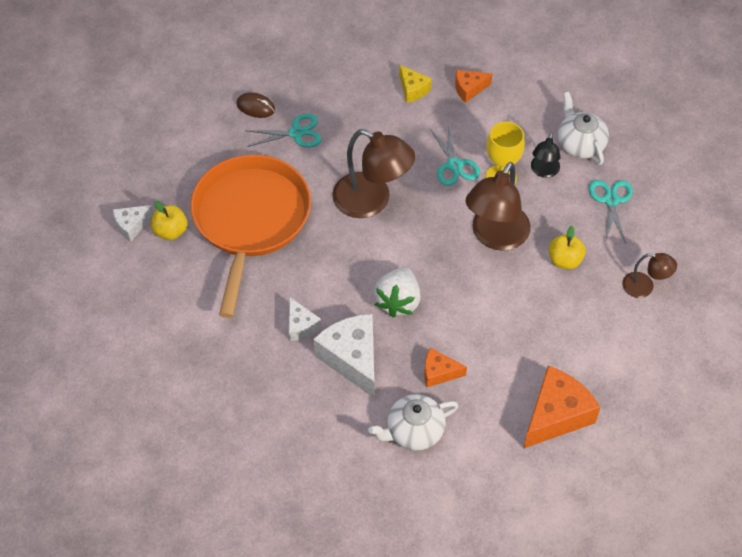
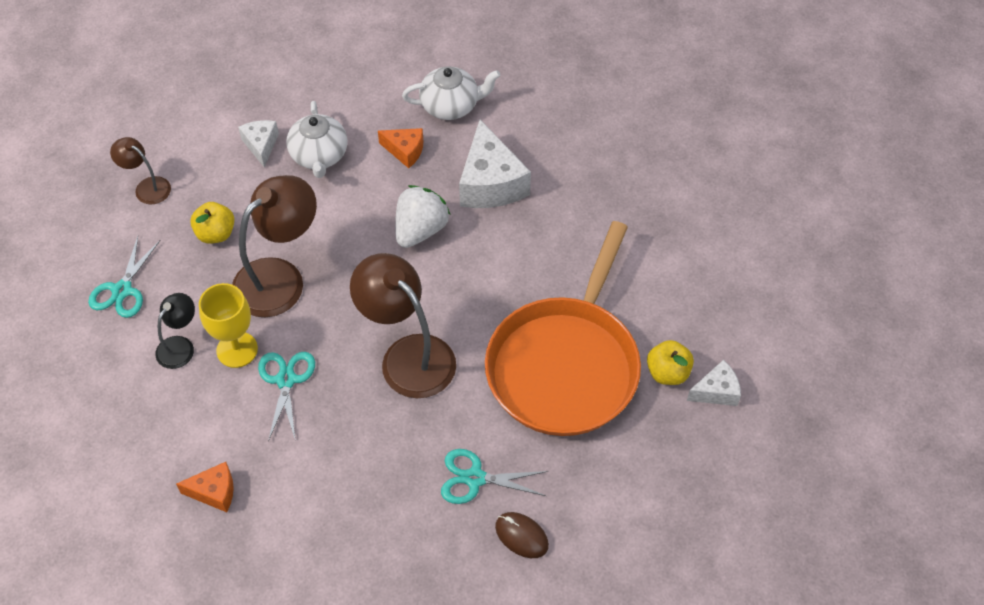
camera: 165 degrees left, 0 degrees up
white cheese [289,297,321,341] -> white cheese moved to [238,120,279,167]
yellow cheese [399,65,432,103] -> none
orange cheese [523,366,601,449] -> none
white teapot [558,92,609,165] -> white teapot moved to [286,101,347,178]

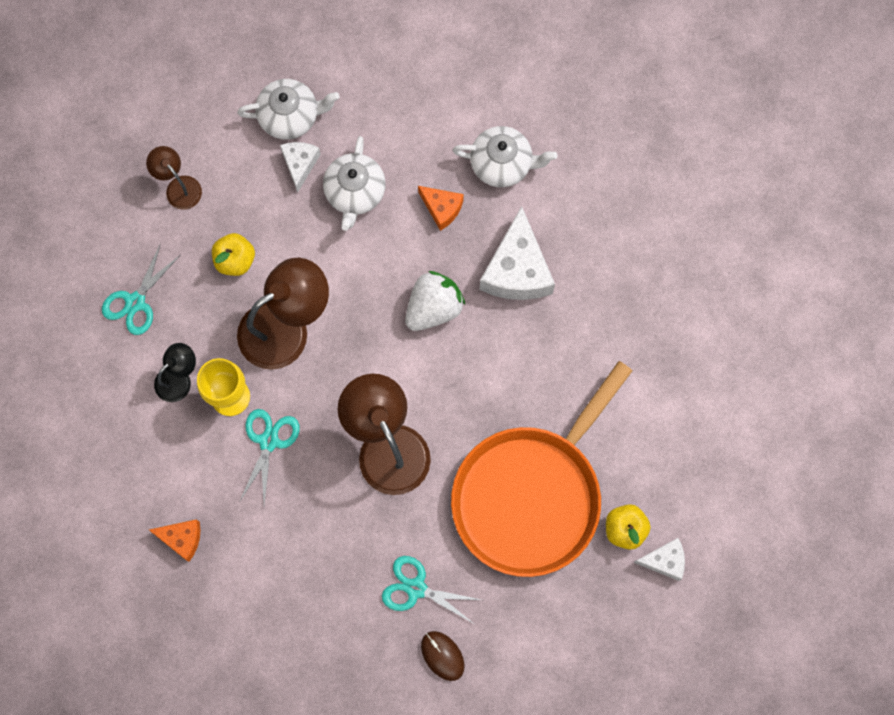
camera: 15 degrees right, 20 degrees up
none -> white teapot [237,79,340,140]

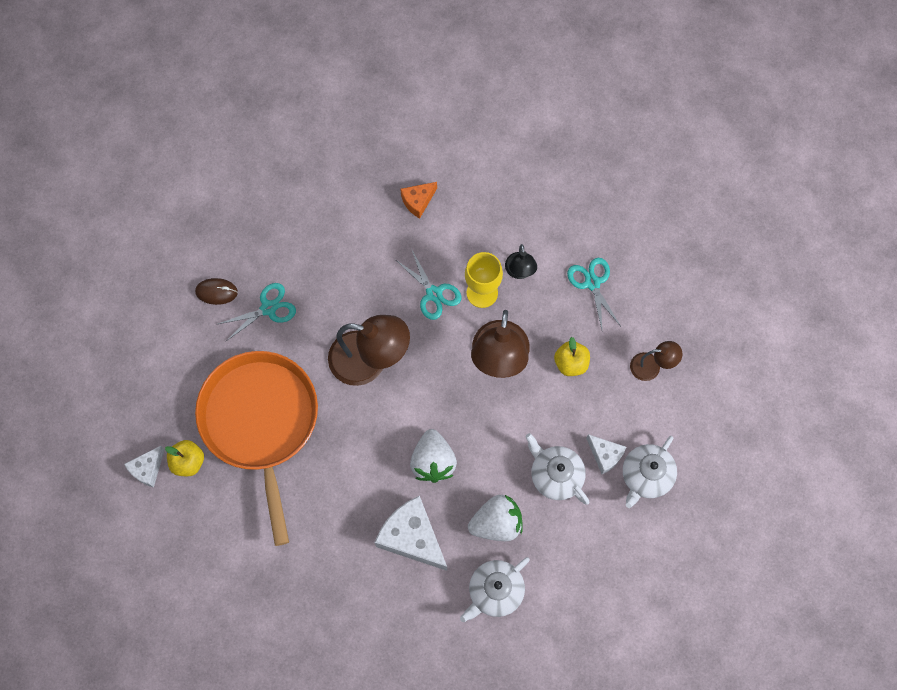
camera: 130 degrees right, 5 degrees down
orange cheese [418,186,464,231] -> white strawberry [468,495,522,541]

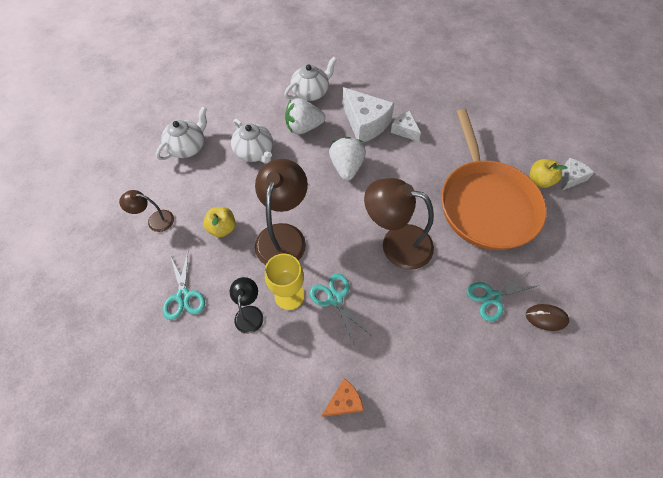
camera: 175 degrees left, 10 degrees down
white cheese [586,434,626,474] -> white cheese moved to [391,111,421,142]

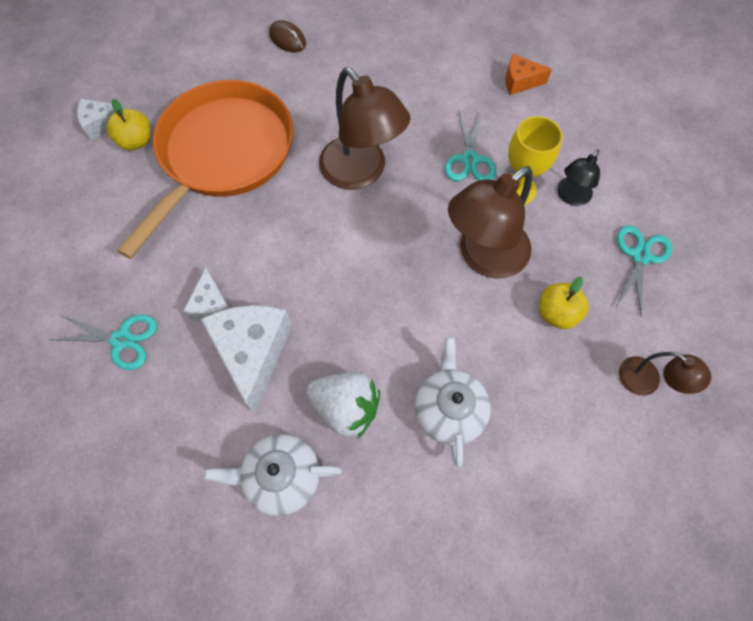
camera: 145 degrees left, 5 degrees up
white teapot [156,106,207,160] -> none
white strawberry [329,137,366,181] -> none
turquoise scissors [467,271,540,321] -> turquoise scissors moved to [51,315,158,370]

